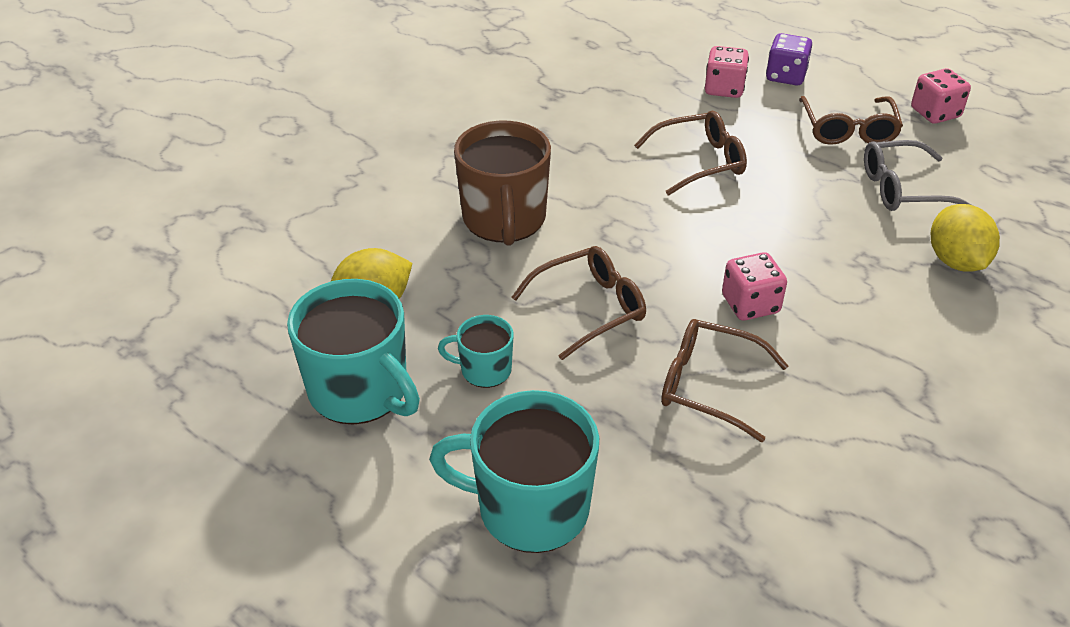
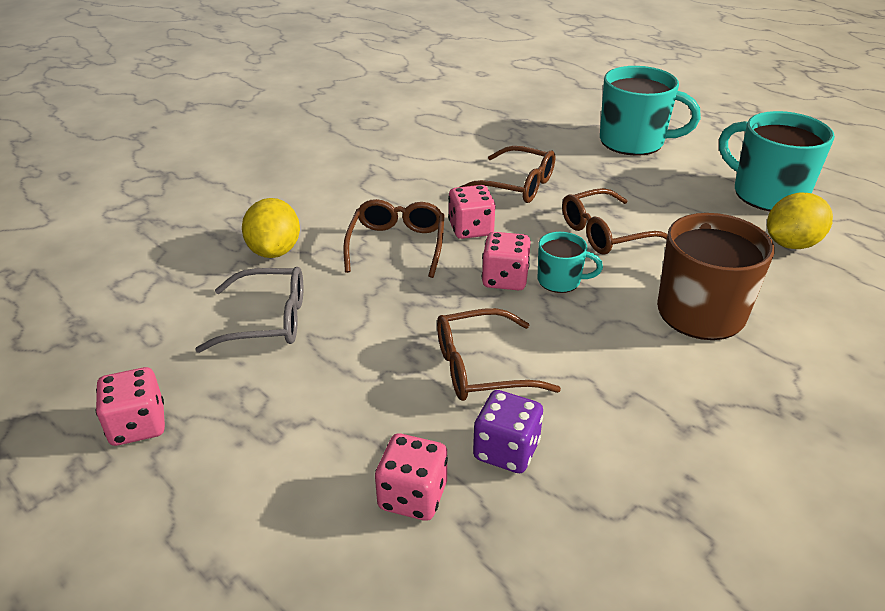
camera: 175 degrees left, 5 degrees down
turquoise mug [438,315,514,388] -> turquoise mug moved to [538,232,603,293]
purple dice [766,33,812,86] -> purple dice moved to [473,390,543,473]
brown glasses [799,96,903,145] -> brown glasses moved to [343,199,445,278]
none -> pink dice [482,232,531,291]

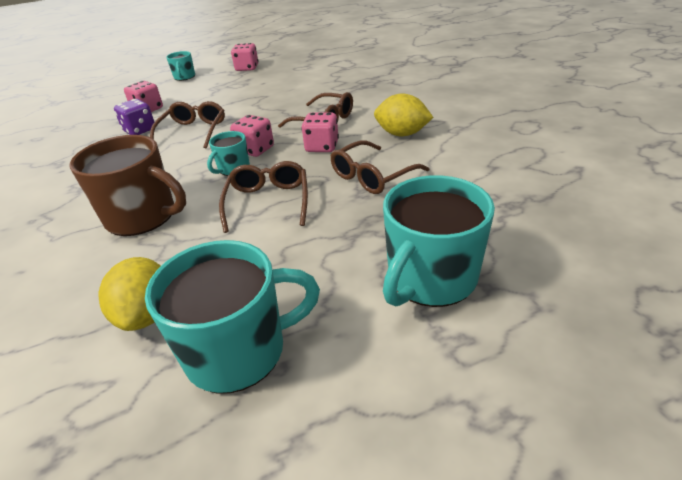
camera: 115 degrees right, 0 degrees up
grey glasses [195,267,303,353] -> none
yellow lemon [242,198,300,258] -> yellow lemon moved to [374,94,433,136]
none -> turquoise mug [166,51,195,81]

